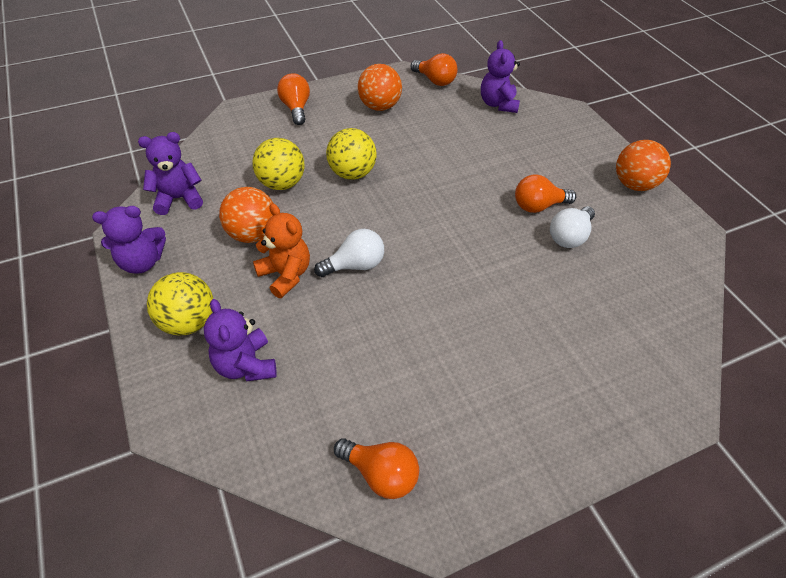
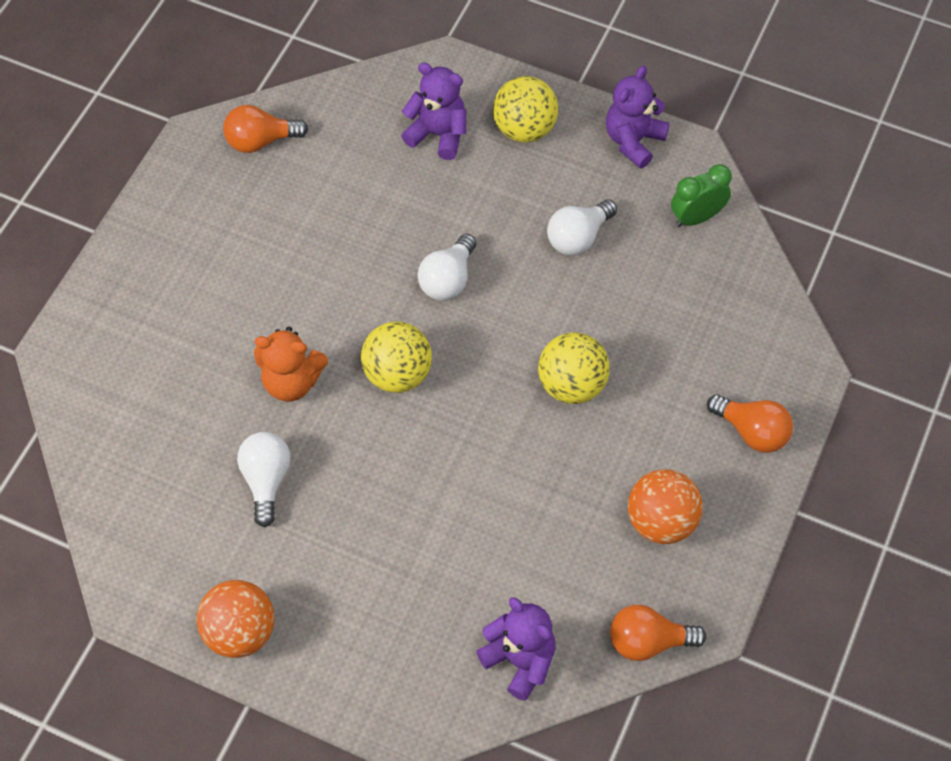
camera: 140 degrees right, 10 degrees up
purple teddy bear [138,132,203,215] -> green clock [671,164,732,227]
orange ball [219,187,274,243] -> white light bulb [547,199,617,255]
yellow ball [252,138,305,190] -> yellow ball moved to [361,322,432,393]
orange teddy bear [253,203,310,298] -> orange teddy bear moved to [254,327,328,401]
orange light bulb [515,174,576,213] -> none

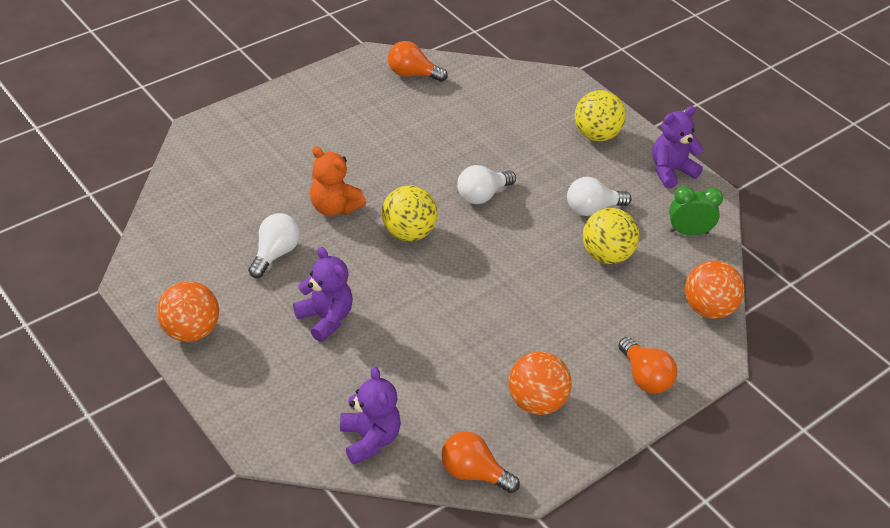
camera: 25 degrees right, 15 degrees down
purple teddy bear [401,63,466,160] -> purple teddy bear moved to [293,247,353,342]
yellow ball [538,332,610,404] -> yellow ball moved to [583,208,639,264]
none -> orange ball [685,260,744,319]

